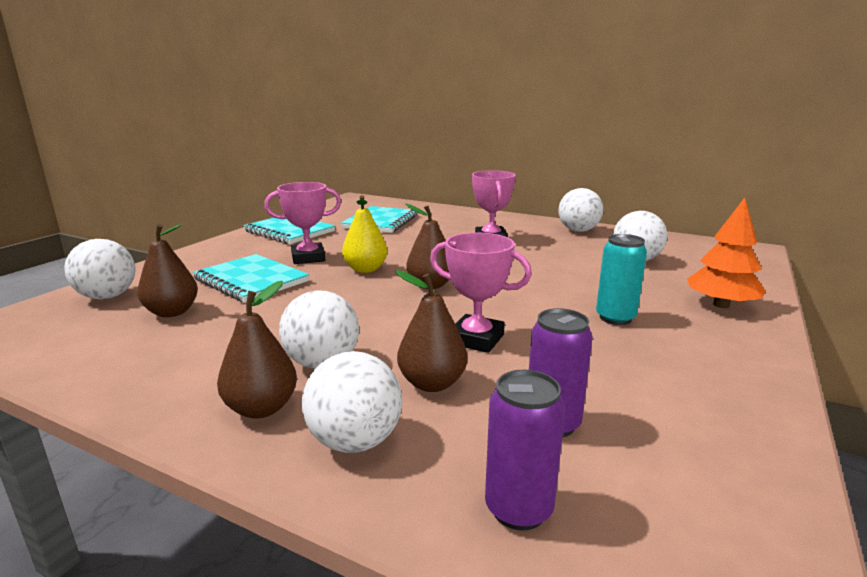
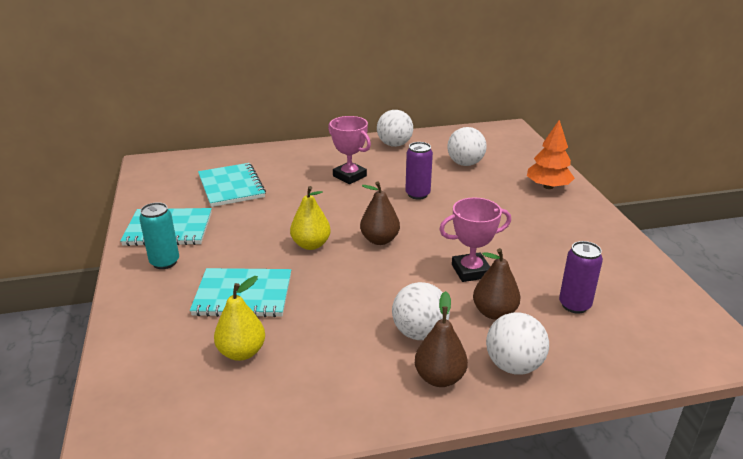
camera: 40 degrees left, 10 degrees up
white ball [64,239,136,299] -> none
brown pear [137,224,198,317] -> yellow pear [214,276,265,361]
pink trophy [264,182,341,264] -> none
purple can [485,370,565,531] -> purple can moved to [405,142,433,200]
turquoise can [596,234,647,325] -> turquoise can moved to [139,202,179,269]

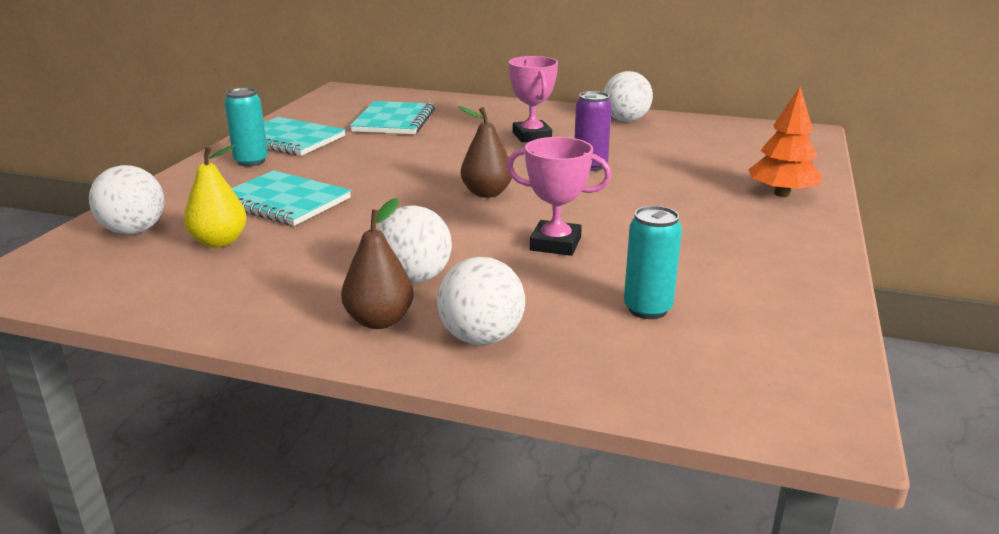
camera: 30 degrees right, 5 degrees down
yellow pear [290,186,331,250] -> none
white ball [447,127,487,166] -> white ball moved to [89,165,164,234]
brown pear [473,248,520,320] -> none
purple can [559,241,603,314] -> turquoise can [624,206,682,319]

